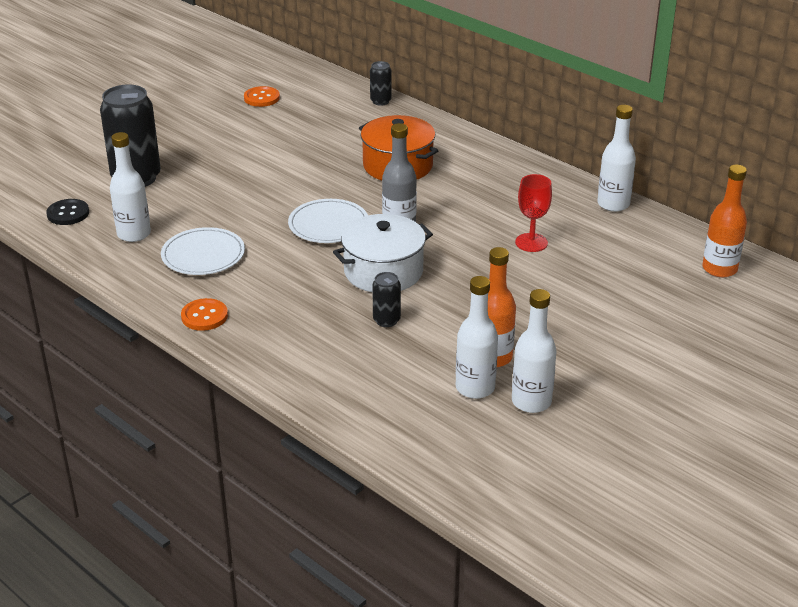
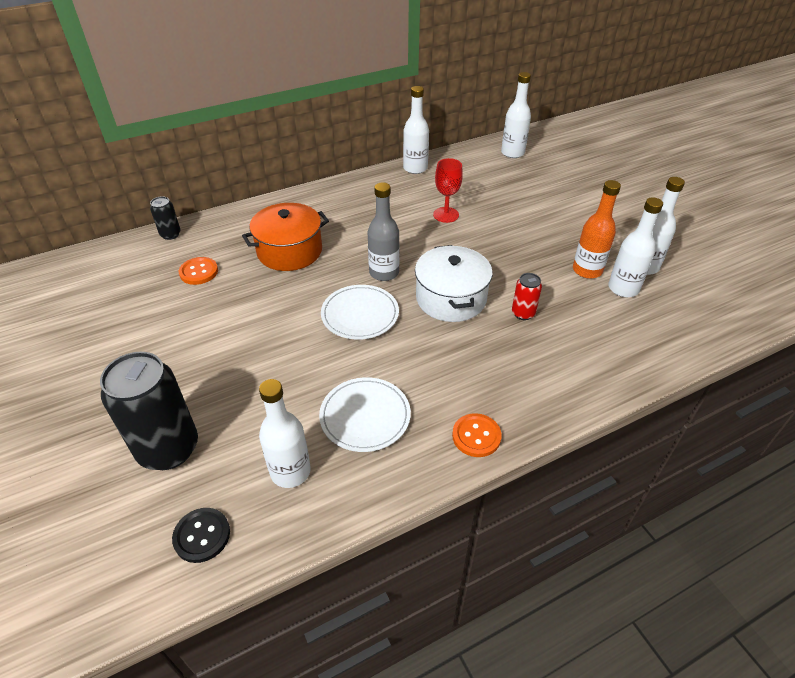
camera: 70 degrees left, 10 degrees up
orange button [244,86,280,107] -> orange button moved to [179,257,218,285]
black can [372,272,401,327] -> red can [512,273,542,320]
orange bottle [702,164,747,277] -> white bottle [501,72,531,158]

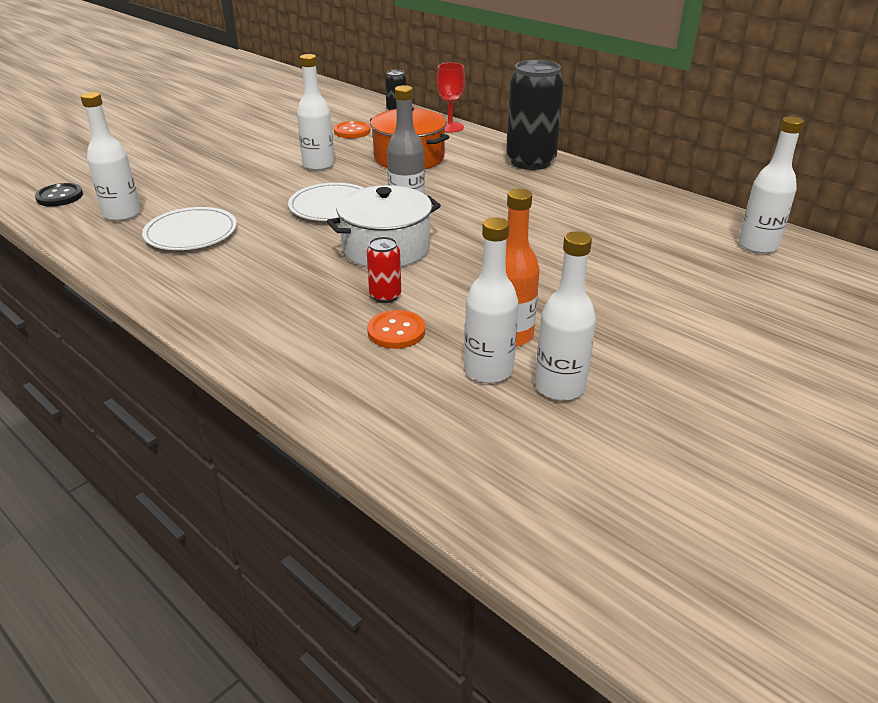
camera: 70 degrees right, 10 degrees down
black can [100,352,198,470] -> black can moved to [506,60,564,170]
white bottle [403,86,429,174] -> white bottle moved to [297,54,335,171]
red goblet [433,158,463,223] -> red goblet moved to [436,63,465,133]
orange button [452,413,502,457] -> orange button moved to [367,310,425,349]

